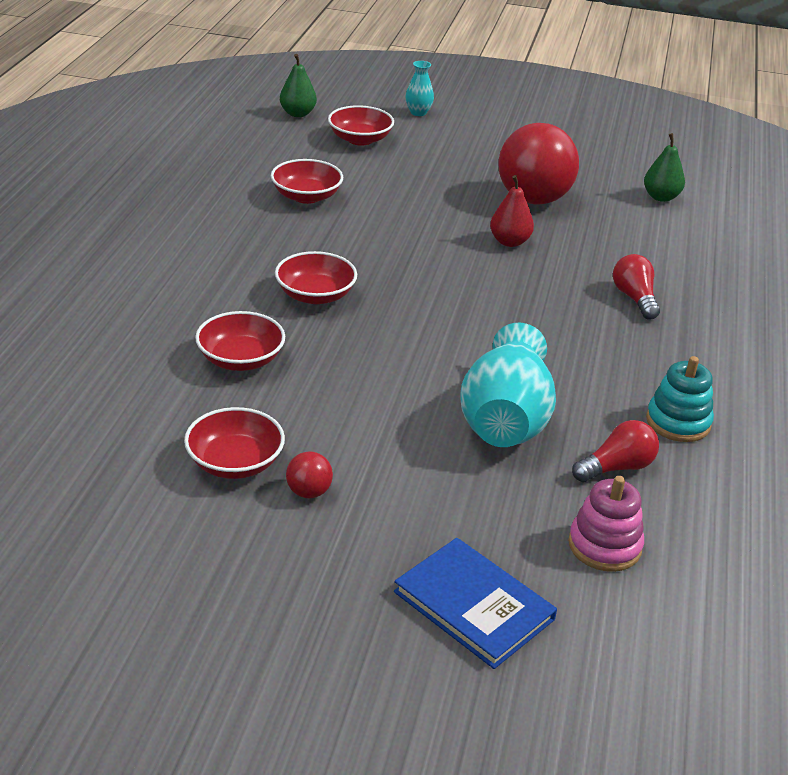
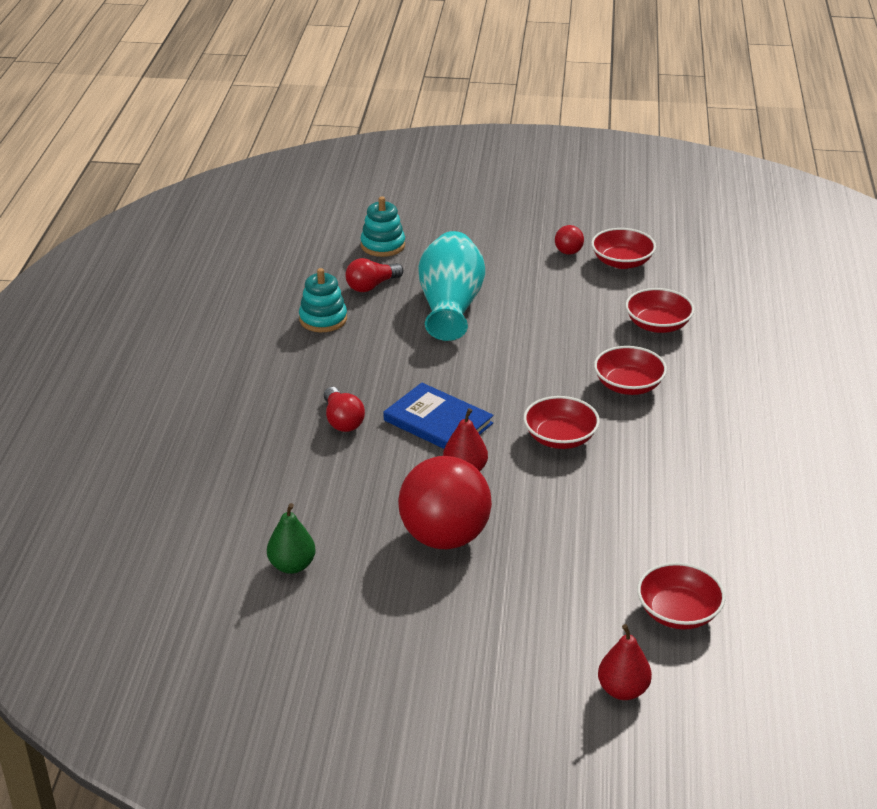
camera: 175 degrees right, 0 degrees up
red bowl [271,159,343,204] -> red bowl moved to [523,396,600,449]
green pear [280,54,317,117] -> none
blue book [394,538,557,669] -> blue book moved to [384,383,494,449]
turquoise vase [405,61,434,116] -> red pear [598,624,652,700]
pink stacking toy [568,476,644,572] -> turquoise stacking toy [360,196,405,257]

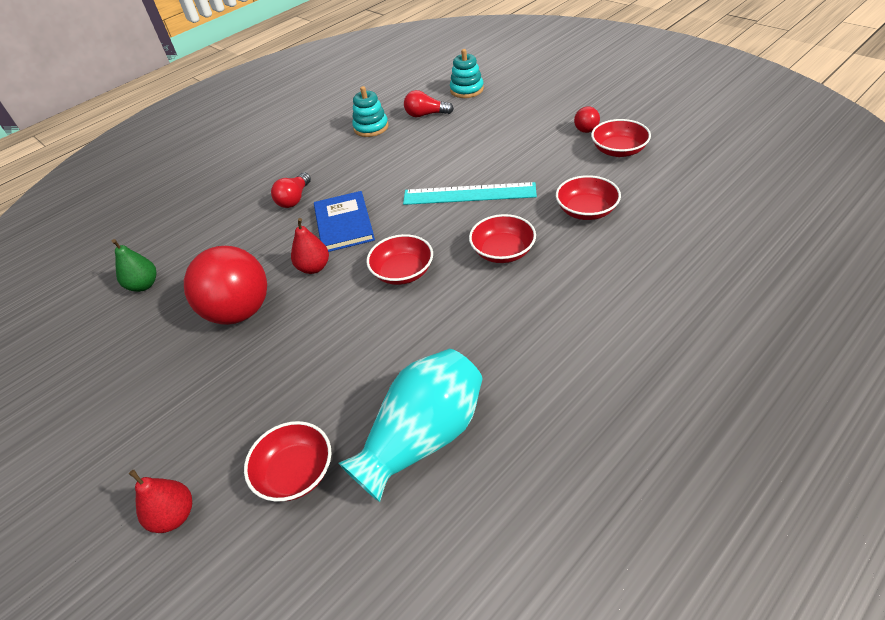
camera: 45 degrees right, 10 degrees up
turquoise vase [418,231,485,341] -> turquoise vase moved to [339,349,482,502]
none -> turquoise ruler [403,182,537,205]

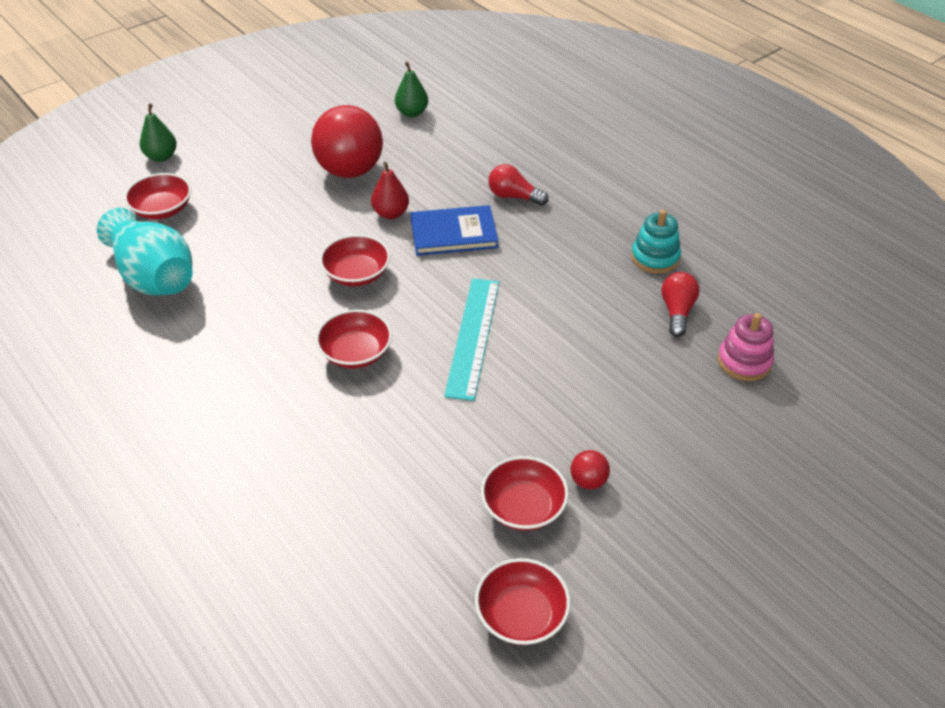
camera: 90 degrees right, 0 degrees up
red pear [129,470,192,533] -> green pear [140,103,177,162]
turquoise stacking toy [450,49,484,98] -> pink stacking toy [718,313,774,381]
red bowl [556,175,621,220] -> red bowl moved to [475,558,570,645]

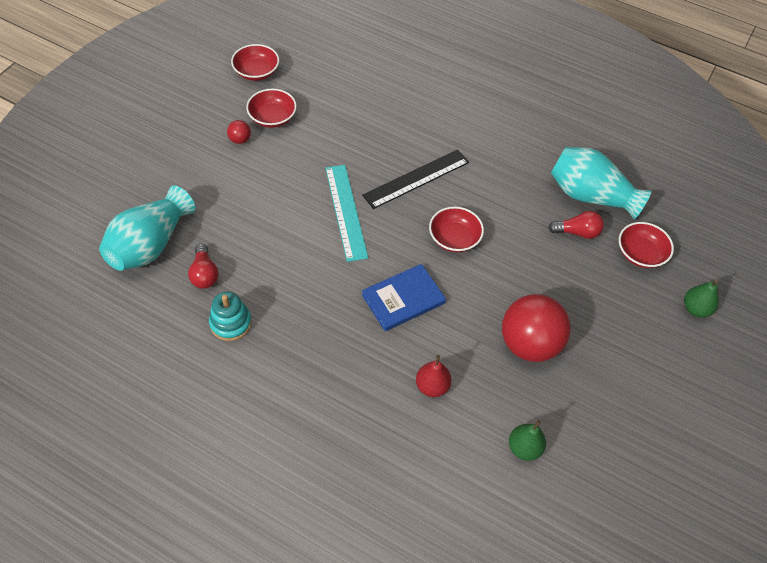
camera: 155 degrees right, 10 degrees up
red bowl [316,309,392,369] -> black ruler [362,149,469,209]
red pear [371,162,409,219] -> red pear moved to [416,355,451,397]
red light bulb [488,164,548,206] -> red light bulb moved to [548,211,604,239]
pink stacking toy [718,313,774,381] -> turquoise vase [99,186,195,271]

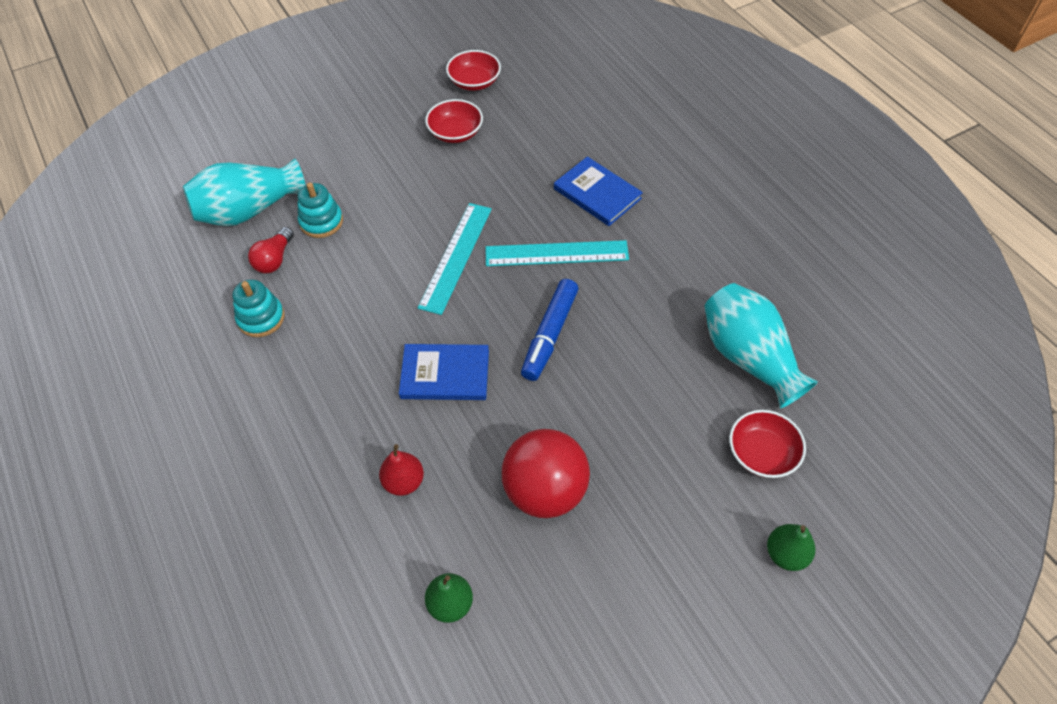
camera: 35 degrees right, 0 degrees up
red ball [227,120,251,144] -> none
black ruler [362,149,469,209] -> turquoise ruler [485,240,629,266]
red bowl [429,207,484,252] -> blue marker [521,279,579,381]
red light bulb [548,211,604,239] -> none
none -> turquoise stacking toy [298,183,343,238]
none -> blue book [554,157,643,226]

